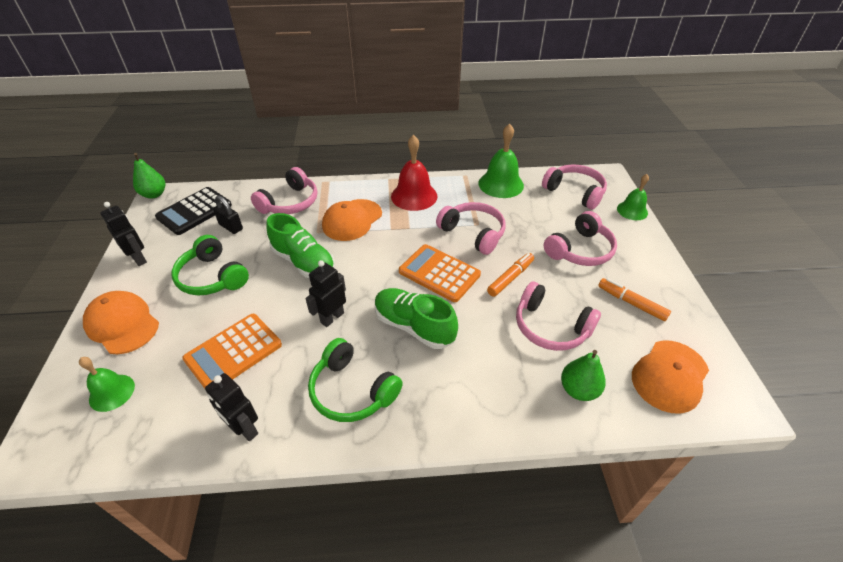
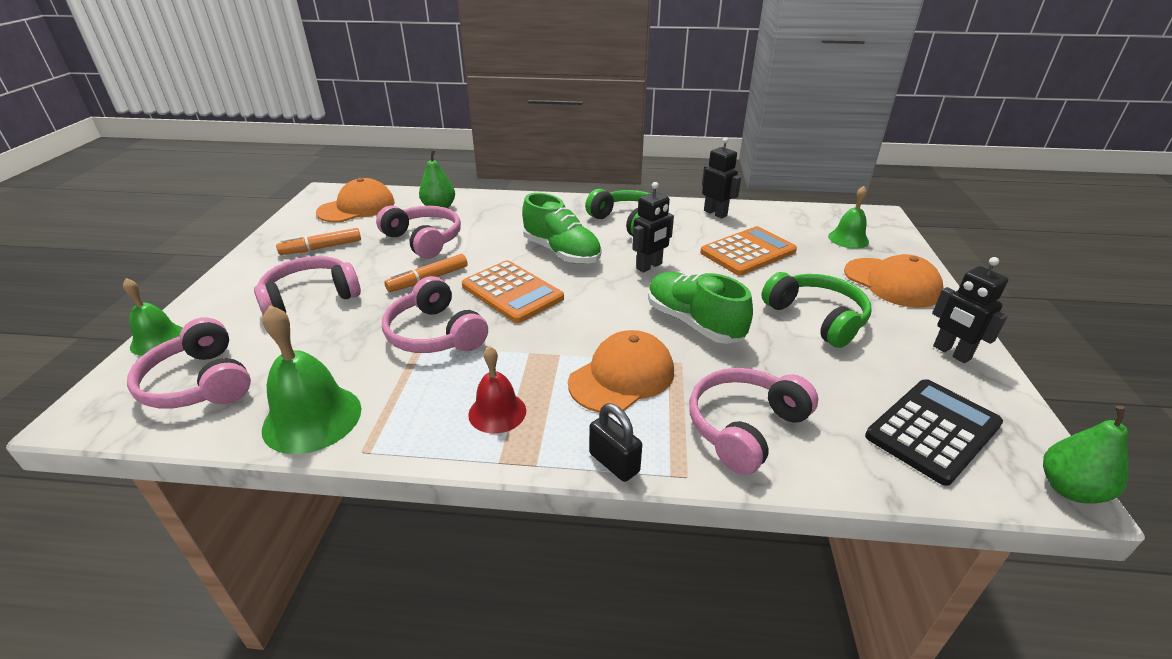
camera: 170 degrees left, 10 degrees down
black padlock [213,196,243,234] -> black padlock moved to [589,403,642,482]
red bell [391,135,437,211] -> red bell [468,346,526,433], size x0.62
orange marker [598,278,671,321] -> orange marker turned 105 degrees clockwise [276,228,361,255]

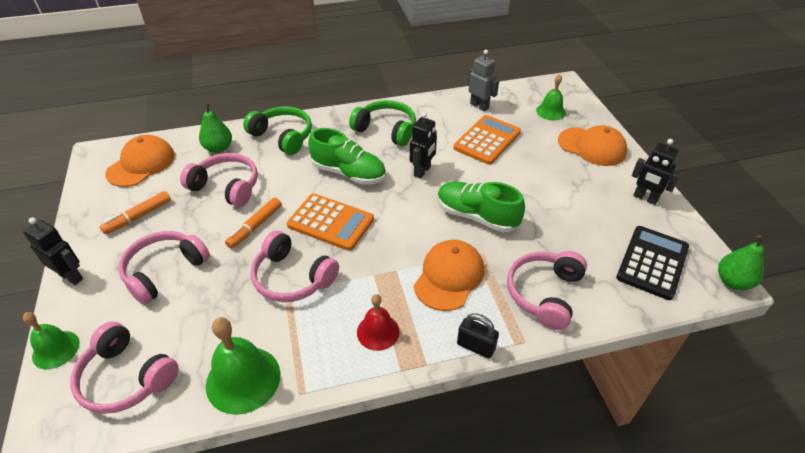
camera: 20 degrees left, 10 degrees up
black robot [702,137,741,219] -> black robot moved to [23,217,83,285]
green headphones [761,272,872,348] -> green headphones moved to [243,107,312,155]
none -> grey robot [468,50,499,111]

